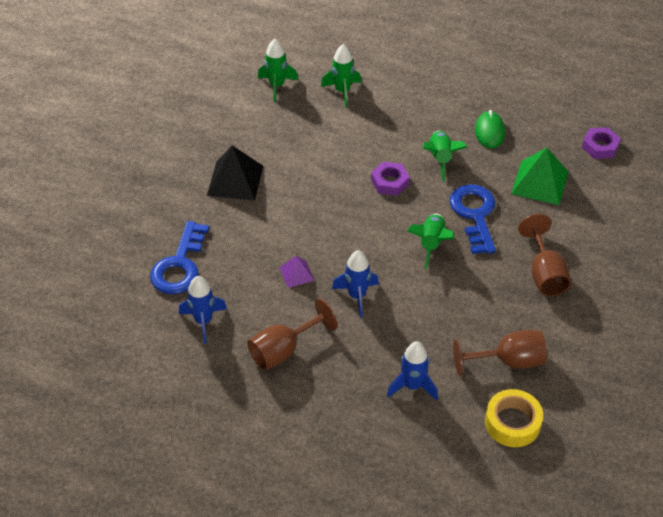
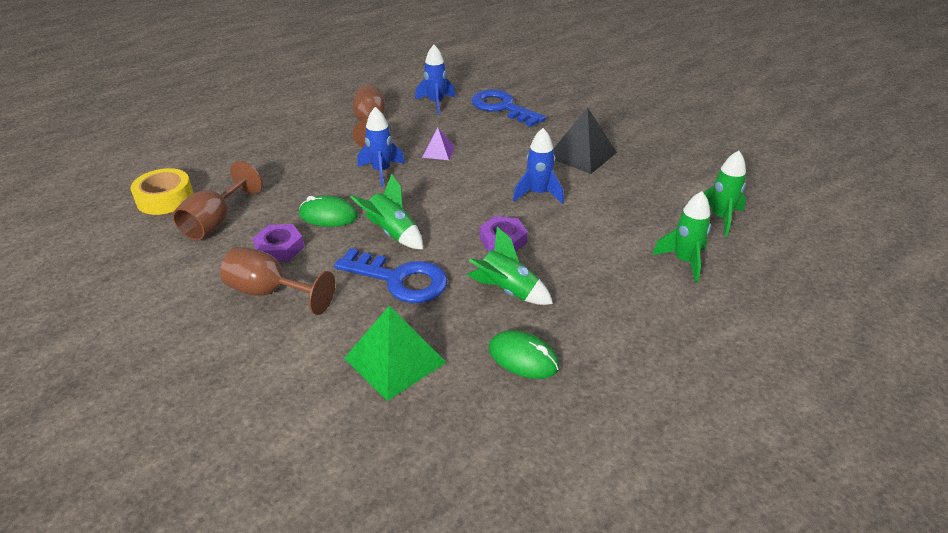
camera: 120 degrees right, 10 degrees down
blue rocket [387,341,438,401] -> blue rocket moved to [513,128,564,204]
purple nut [582,127,621,159] -> purple nut moved to [253,224,304,261]
none -> green mouse [299,195,358,227]

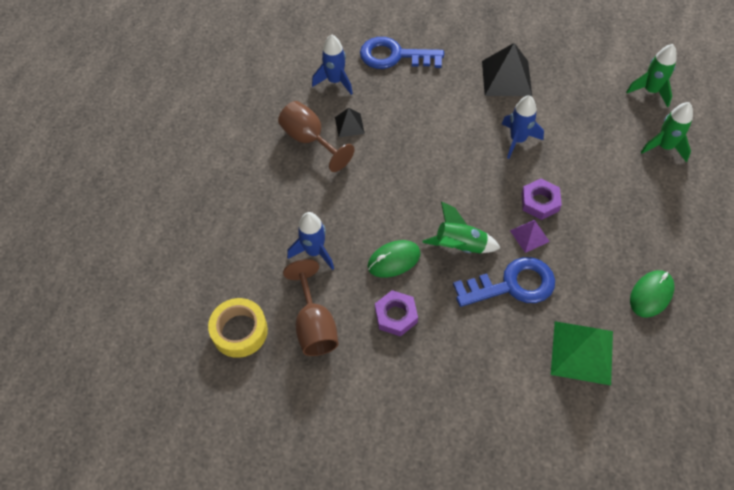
camera: 35 degrees left, 20 degrees up
brown goblet [220,247,335,315] -> none
blue rocket [357,107,405,187] -> blue rocket moved to [287,212,334,270]
purple pyramid [422,127,455,160] -> purple pyramid moved to [510,220,550,253]
green rocket [467,227,553,305] -> none
green mouse [489,330,559,379] -> green mouse turned 45 degrees counterclockwise [630,270,675,318]
none -> black pyramid [335,108,365,137]

